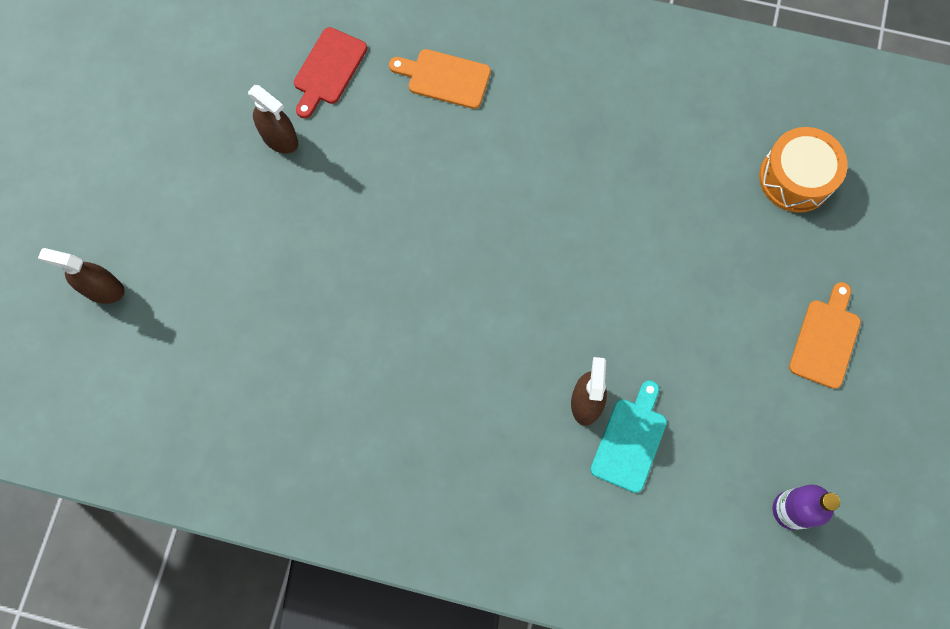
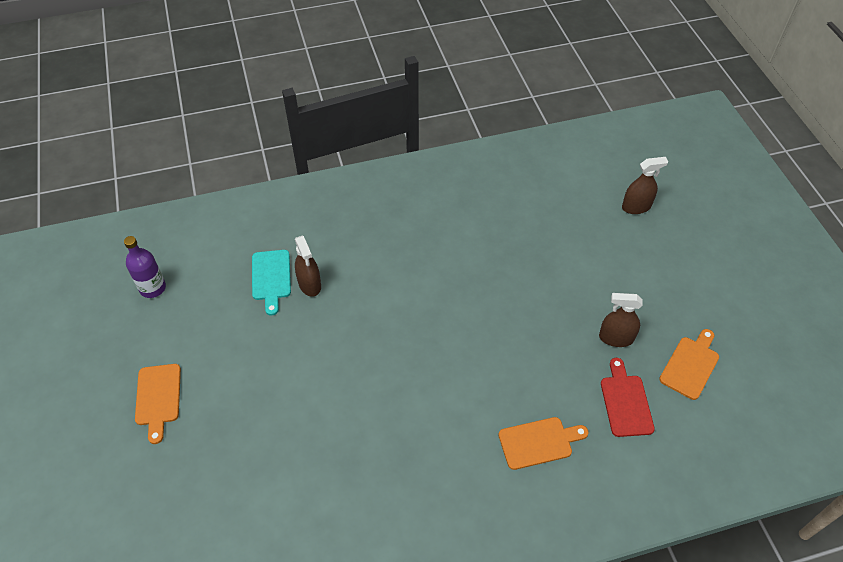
camera: 150 degrees right, 20 degrees down
orange drum [759,127,848,213] -> none
none -> orange cutting board [659,329,719,400]

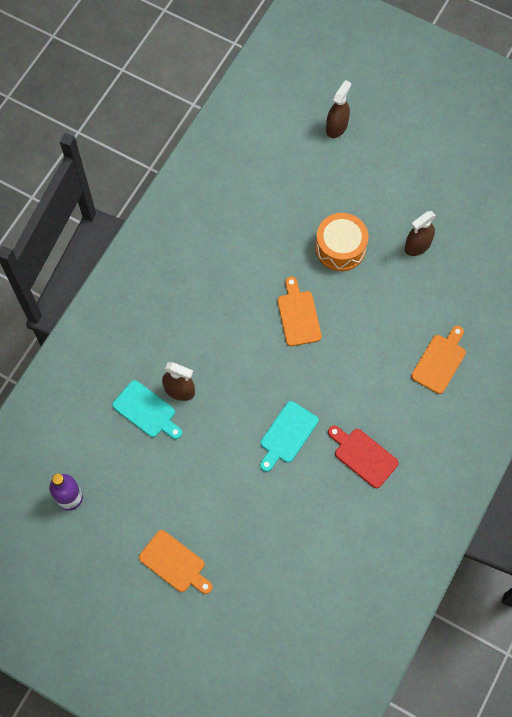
camera: 45 degrees left, 15 degrees up
red cutting board [601,358,655,437] -> red cutting board moved to [328,426,399,488]
orange cutting board [659,329,719,400] -> orange cutting board moved to [277,277,322,346]
none -> turquoise cutting board [260,401,318,472]
none -> orange drum [315,213,368,271]

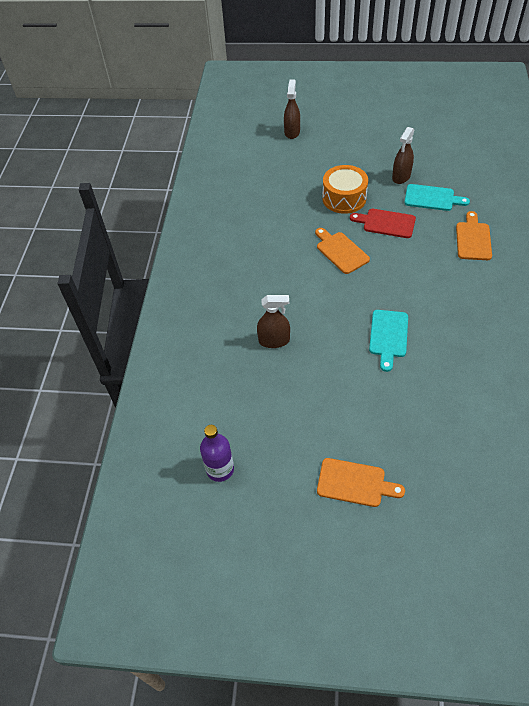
camera: 20 degrees left, 15 degrees down
turquoise cutting board [112,380,182,439] -> turquoise cutting board moved to [404,184,470,211]
red cutting board [328,426,399,488] -> red cutting board moved to [350,209,416,238]

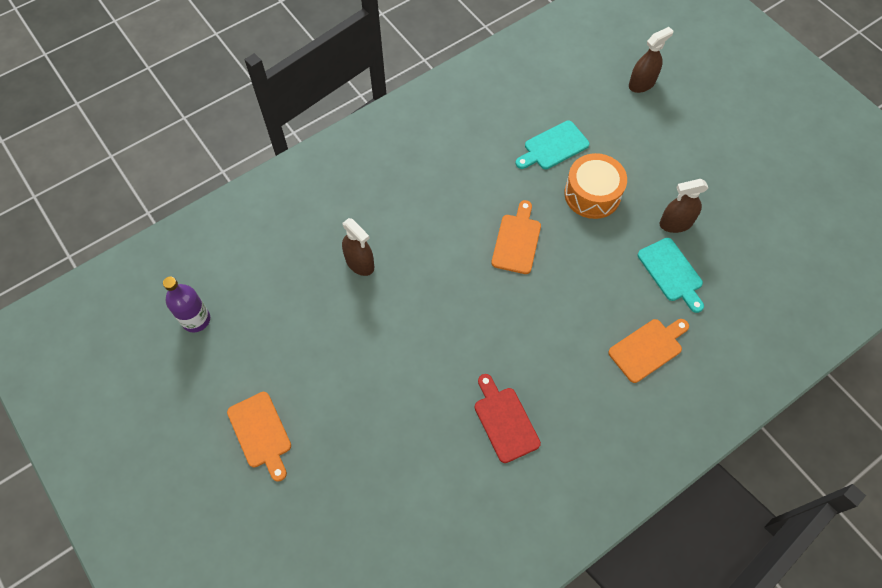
camera: 45 degrees right, 10 degrees up
red cutting board [350,209,416,238] -> red cutting board moved to [475,374,541,463]
turquoise cutting board [369,310,408,372] -> turquoise cutting board moved to [516,120,589,169]

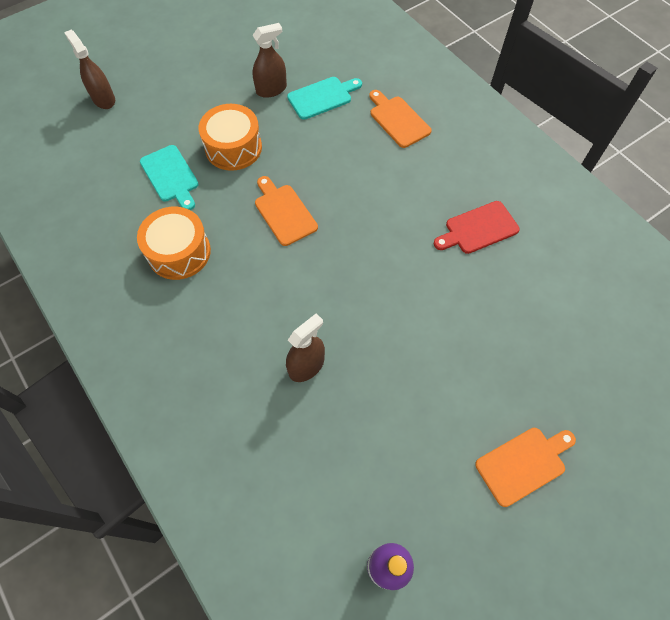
camera: 90 degrees left, 0 degrees up
orange cutting board [491,200,541,274] -> orange cutting board turned 45 degrees clockwise [255,176,318,246]
brown spray bottle [659,179,708,233] -> brown spray bottle turned 105 degrees counterclockwise [252,23,287,98]
none -> orange drum [137,206,211,280]

